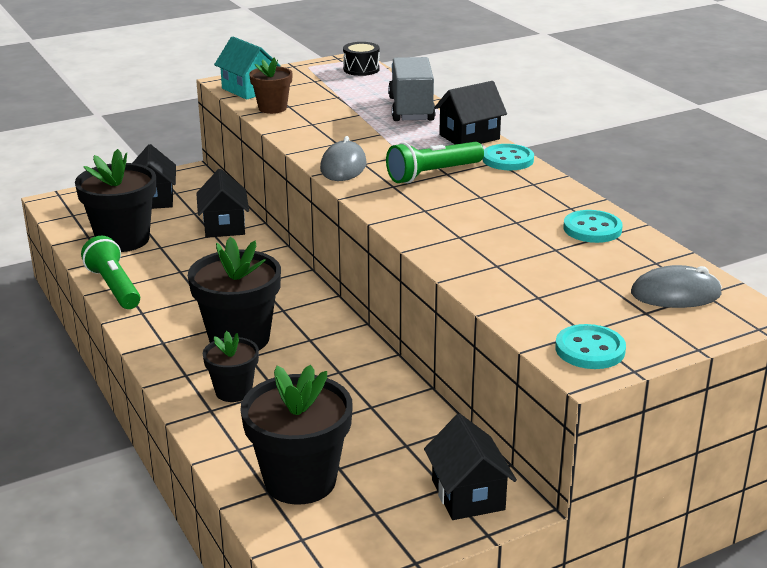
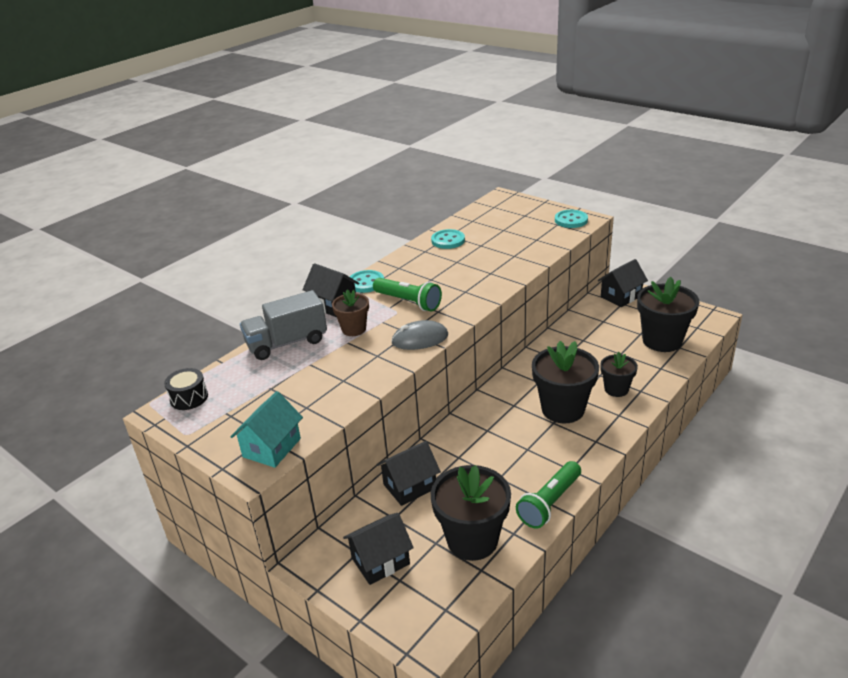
camera: 110 degrees left, 5 degrees up
brown flower pot [249,57,293,114] -> brown flower pot moved to [332,289,369,336]
grey mouse [631,265,722,308] -> none

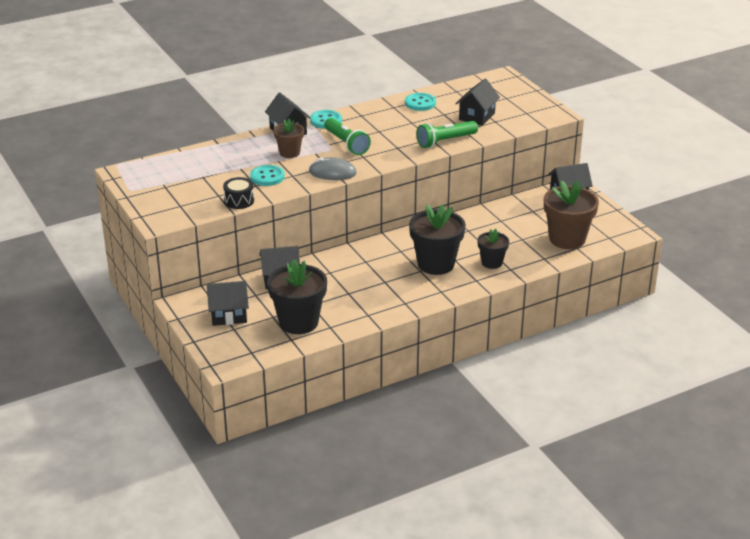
camera: 20 degrees right, 0 degrees up
black drum [164,368,208,410] -> black drum moved to [223,177,254,209]
turquoise house [230,391,303,468] -> none
grey truck [240,290,327,360] -> none
green flashlight [516,461,581,529] -> green flashlight moved to [416,121,478,148]
turquoise button [555,210,588,228] -> turquoise button moved to [250,165,285,186]
black flower pot [637,277,699,352] -> brown flower pot [544,180,599,249]
none -> black house [455,79,500,126]

